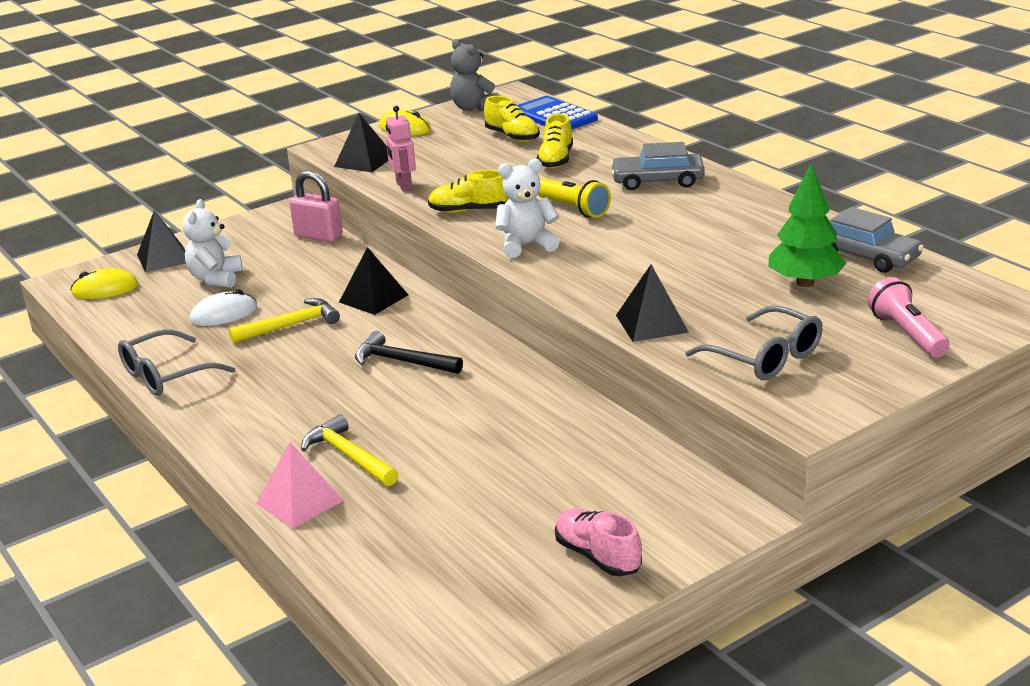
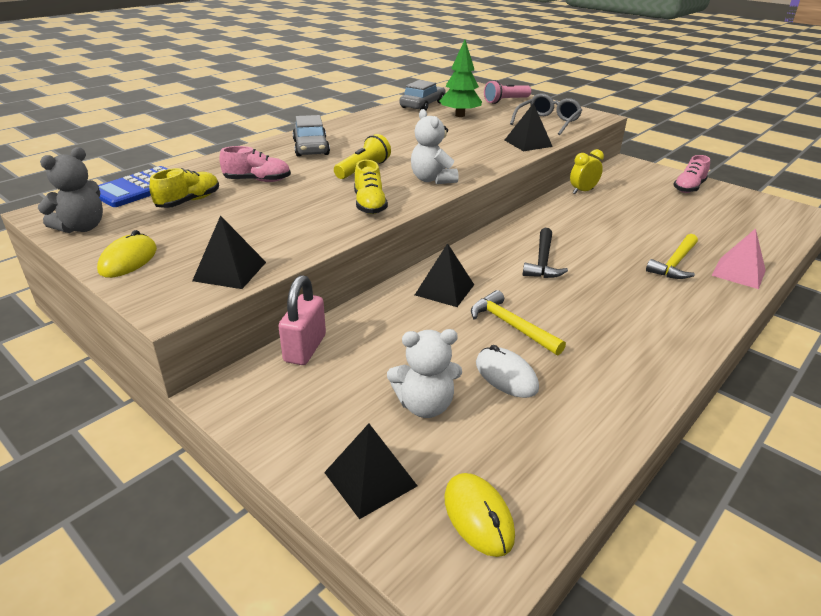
camera: 105 degrees left, 5 degrees up
grey glasses [118,329,235,396] -> none
pink robot [386,106,416,192] -> none
yellow shoe [537,114,573,168] -> pink shoe [219,146,291,182]
none -> yellow clock [570,149,604,194]

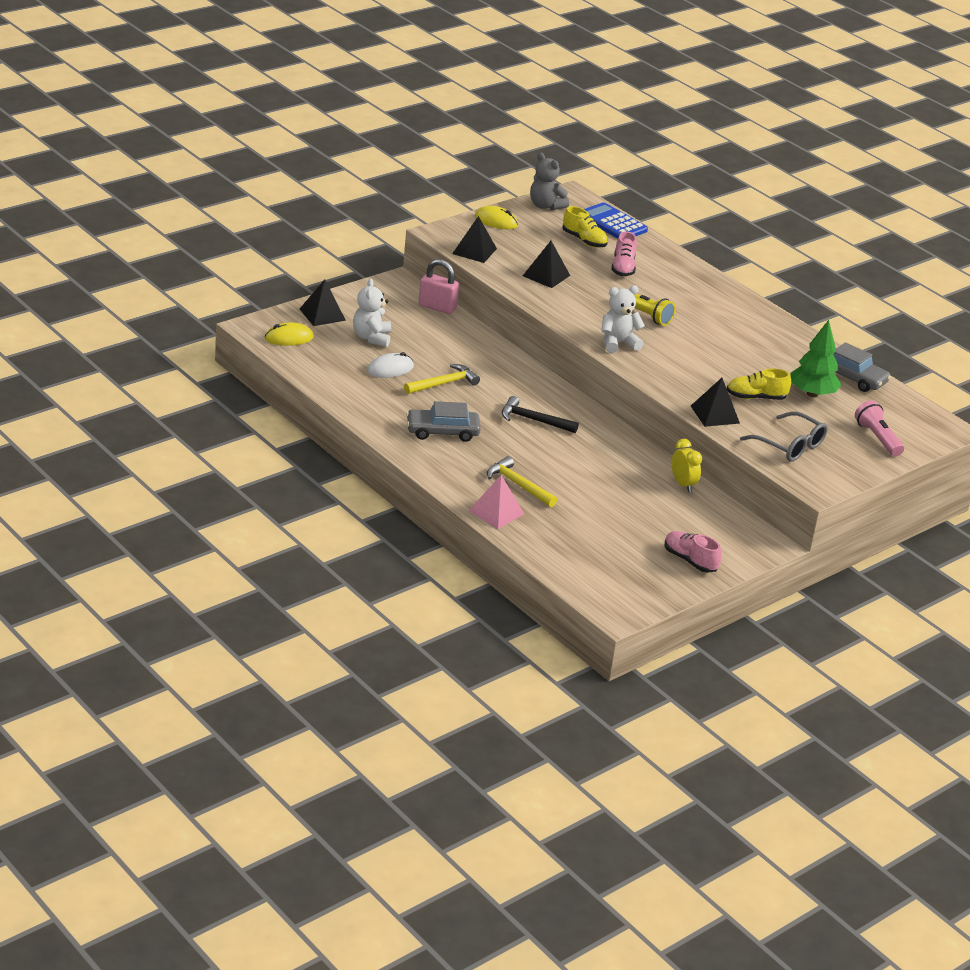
camera: 95 degrees right, 0 degrees up
grey car [292,115,330,157] -> grey car moved to [406,401,481,442]
yellow shoe [354,160,388,214] -> yellow shoe moved to [727,369,791,400]
black pyramid [415,243,474,307] -> black pyramid moved to [523,241,570,288]

